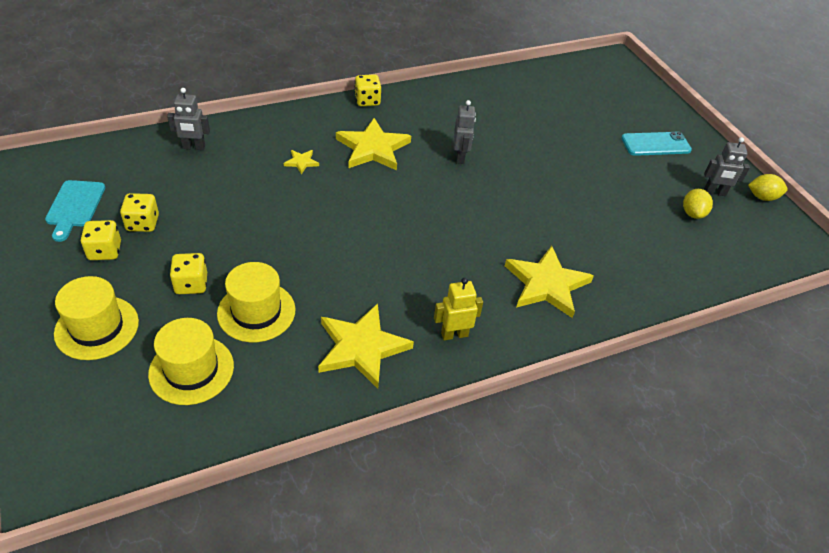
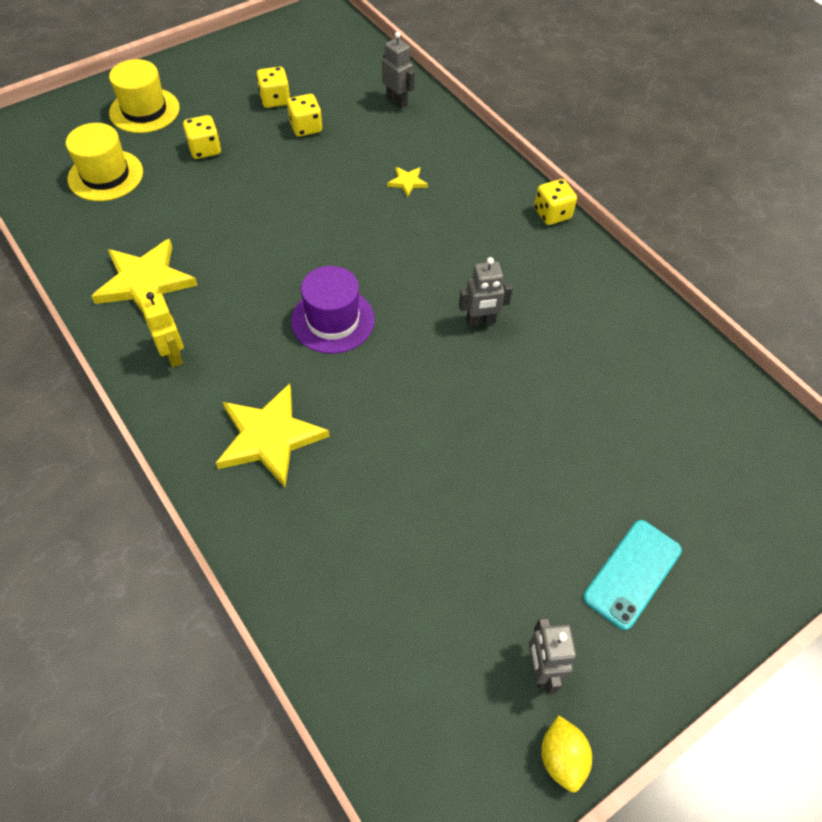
camera: 80 degrees right, 10 degrees up
turquoise cutting board [45,180,105,242] -> none
yellow dice [81,220,121,260] -> yellow dice moved to [287,94,322,136]
grey robot [167,88,210,150] -> grey robot turned 150 degrees clockwise [382,32,415,108]
yellow hat [217,262,296,342] -> none
yellow star [336,118,411,170] -> none
turquoise phone [621,132,692,156] -> turquoise phone turned 60 degrees clockwise [583,520,682,630]
yellow lemon [683,189,713,219] -> none
none -> purple hat [291,266,375,354]

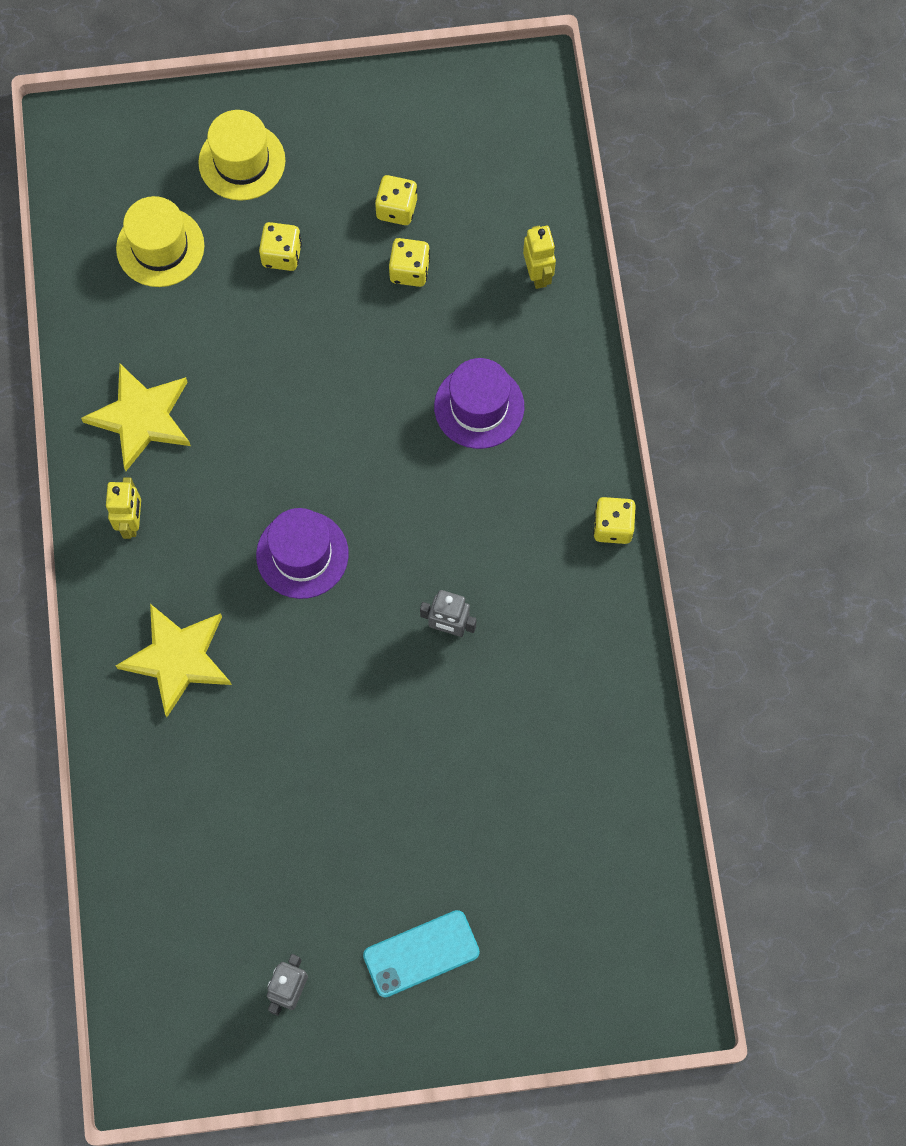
camera: 30 degrees right, 15 degrees up
grey robot [382,32,415,108] -> yellow robot [523,226,556,289]
yellow star [387,167,428,197] -> purple hat [434,358,524,449]
yellow lemon [541,715,592,793] -> none

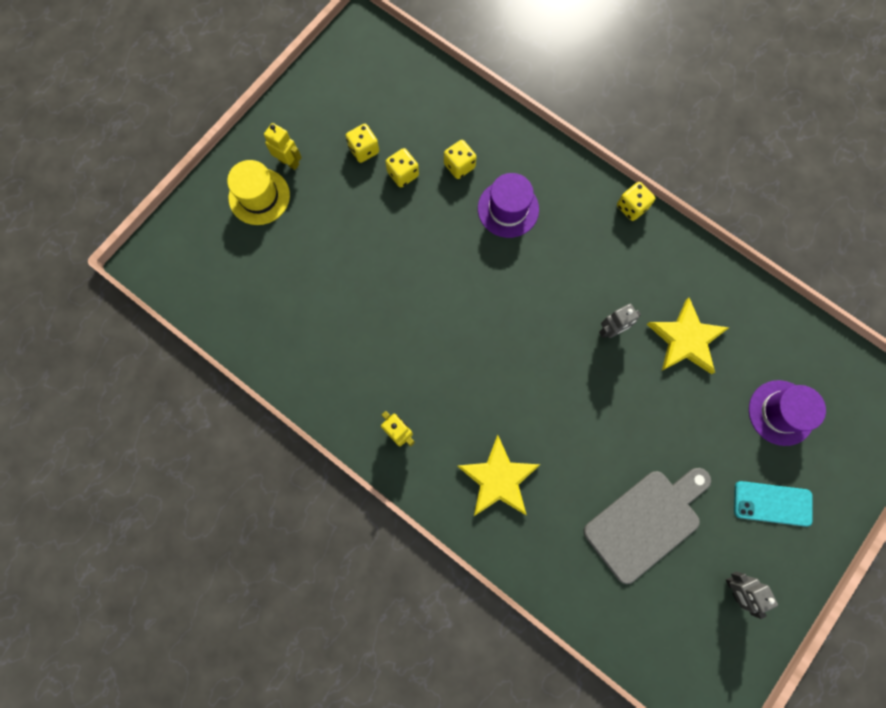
camera: 45 degrees left, 5 degrees up
yellow star [81,364,191,471] -> yellow star moved to [647,298,730,374]
yellow hat [116,196,204,287] -> none
purple hat [256,508,349,599] -> purple hat moved to [749,380,826,446]
yellow dice [259,222,302,271] -> yellow dice moved to [444,140,477,179]
turquoise phone [363,910,480,998] -> turquoise phone turned 75 degrees clockwise [734,481,813,527]
yellow robot [523,226,556,289] -> yellow robot moved to [264,123,302,170]
none -> grey cutting board [583,468,711,584]

